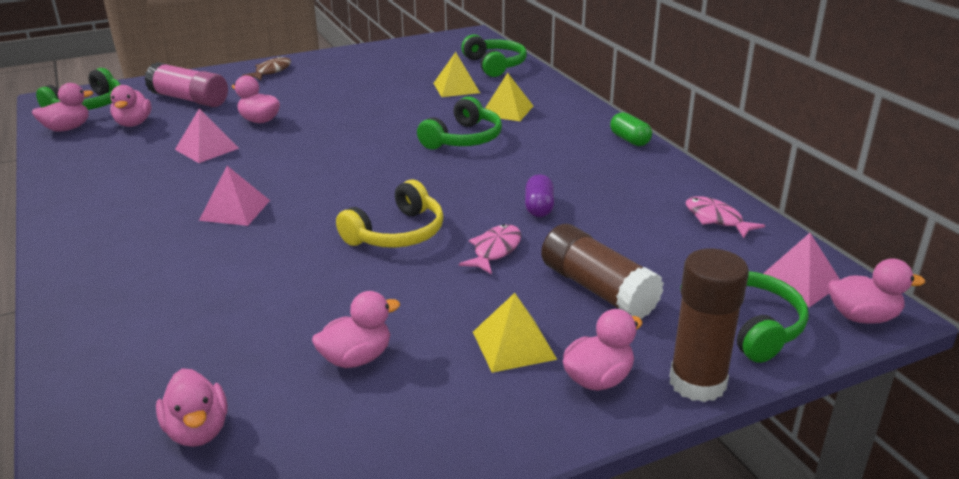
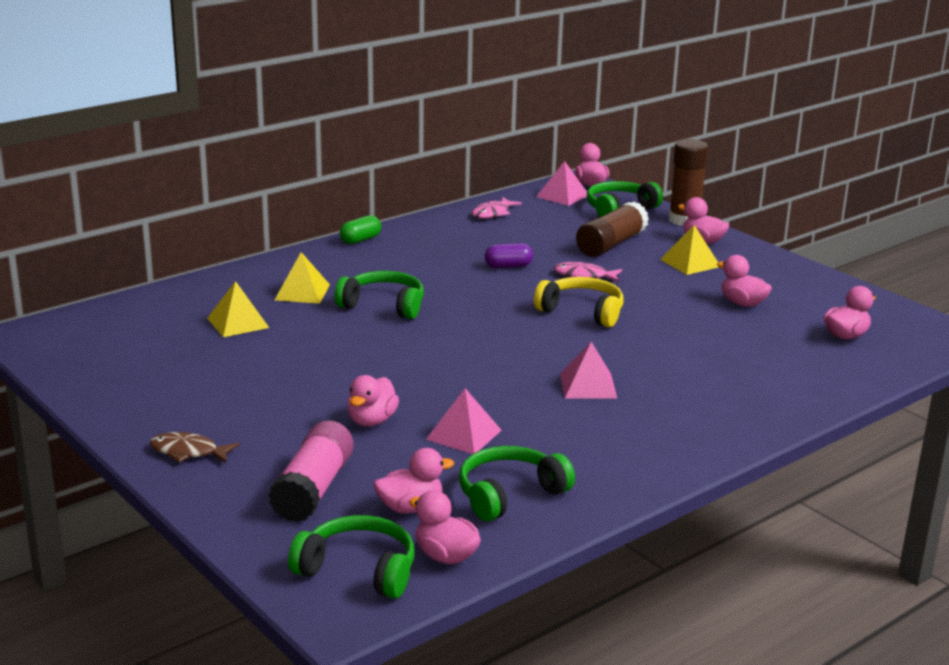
camera: 105 degrees left, 5 degrees down
green headphones [461,34,527,77] -> green headphones moved to [459,446,575,522]

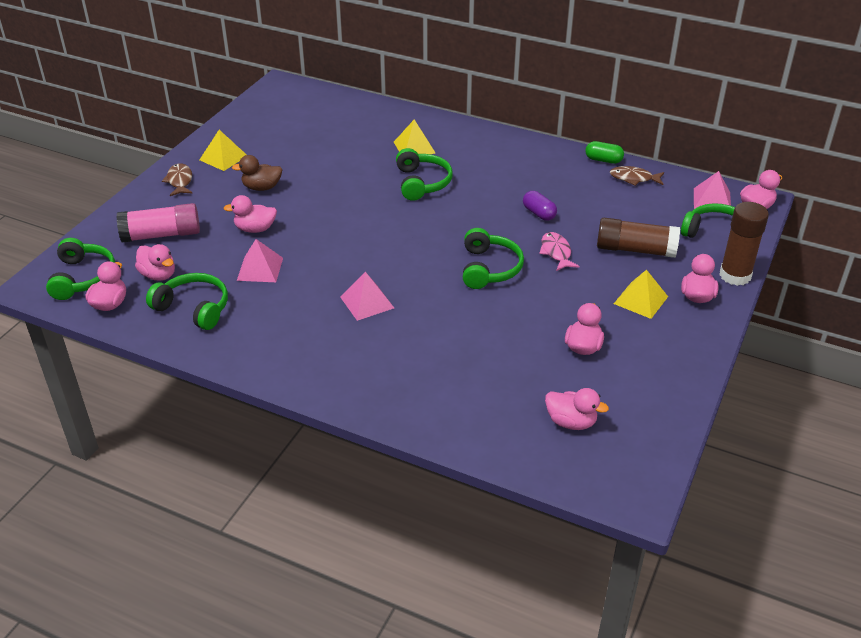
camera: 65 degrees right, 15 degrees up
yellow pyramid [207,281,269,337] -> yellow pyramid moved to [200,130,247,171]
green capsule [340,215,381,244] -> green capsule moved to [585,141,624,164]
pink fish [472,197,522,219] -> brown fish [610,166,664,186]
yellow headphones [534,277,624,327] -> green headphones [463,228,524,289]
none -> brown duck [232,155,282,191]

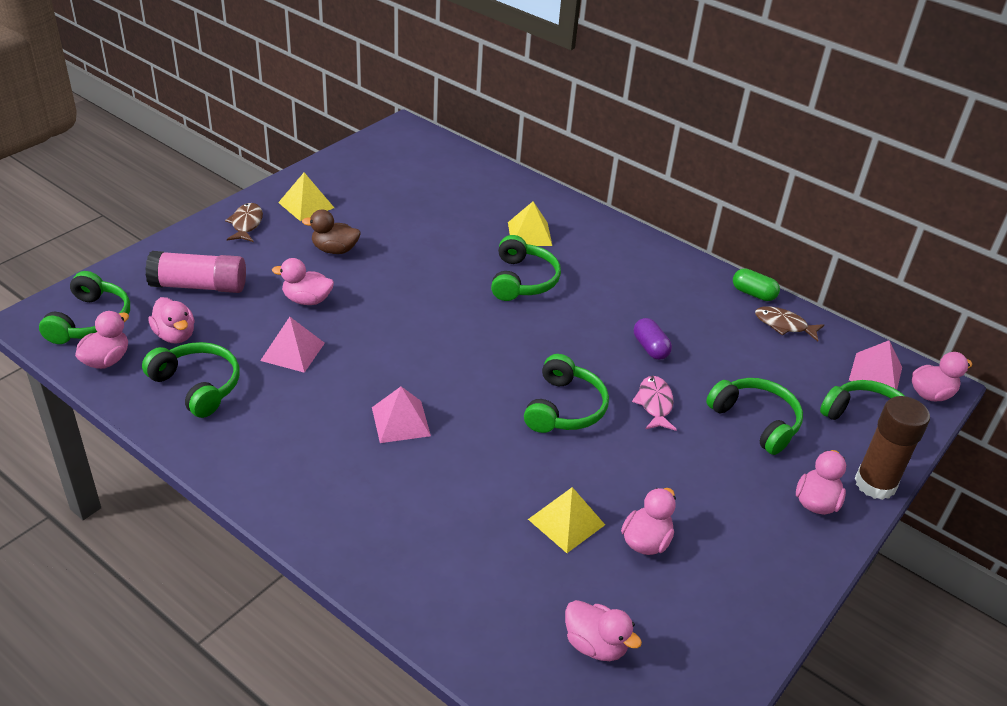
camera: 10 degrees right, 0 degrees up
brown glue stick [597,218,680,258] -> green headphones [706,378,803,455]
yellow pyramid [614,269,668,319] -> yellow pyramid moved to [528,487,605,553]

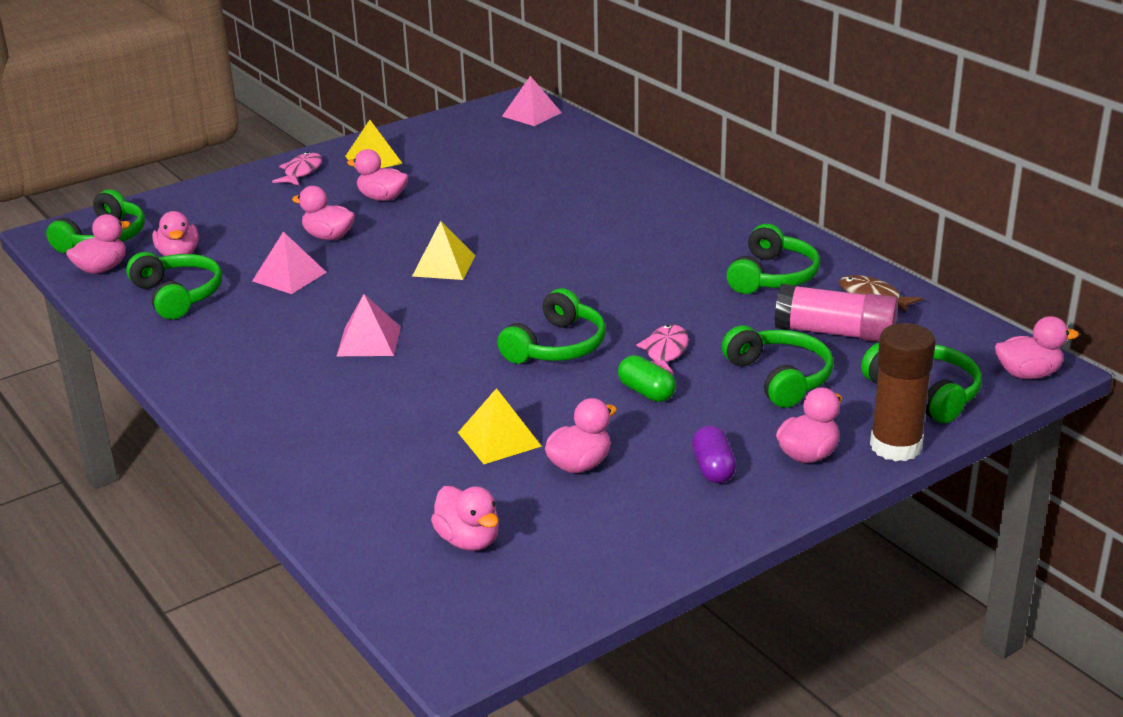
camera: 20 degrees right, 10 degrees down
pink glue stick [145,251,246,293] -> pink glue stick moved to [775,284,898,342]
brown fish [225,203,263,242] -> pink fish [272,152,322,186]
brown duck [302,210,361,254] -> pink duck [347,149,408,201]
green headphones [491,235,561,301] -> green headphones moved to [726,224,820,294]
yellow pyramid [508,202,552,246] -> yellow pyramid moved to [412,221,475,280]
purple capsule [634,318,672,360] -> purple capsule moved to [692,425,736,483]
green capsule [733,268,780,301] -> green capsule moved to [618,355,676,402]
pink pyramid [849,340,902,390] -> pink pyramid moved to [502,76,562,126]

